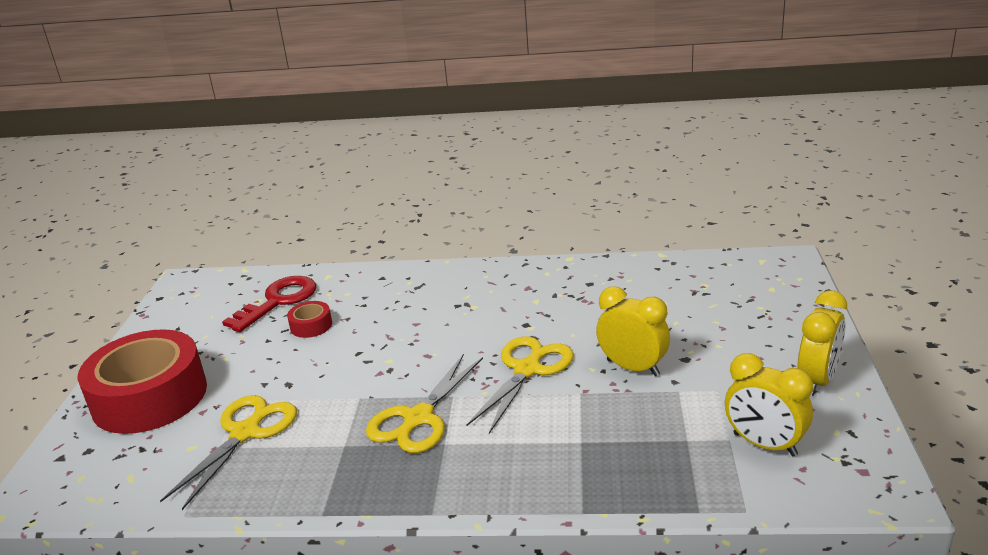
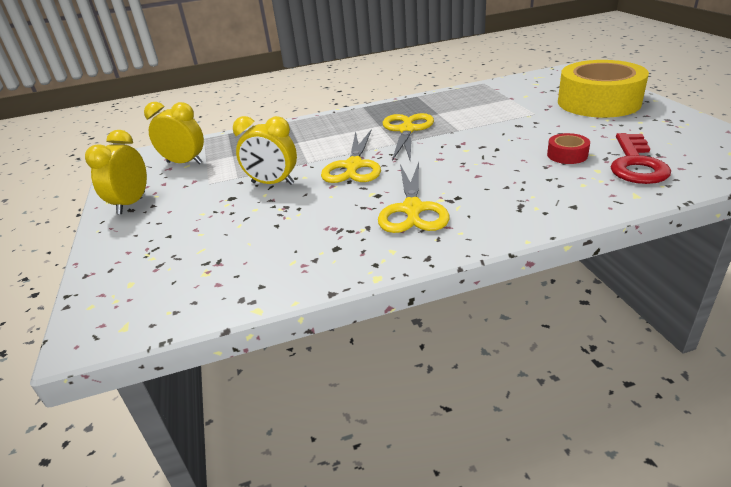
camera: 160 degrees right, 5 degrees up
red tape [77,329,207,434] -> yellow tape [558,60,649,118]
yellow scissors [160,395,297,510] -> yellow scissors moved to [378,162,449,233]

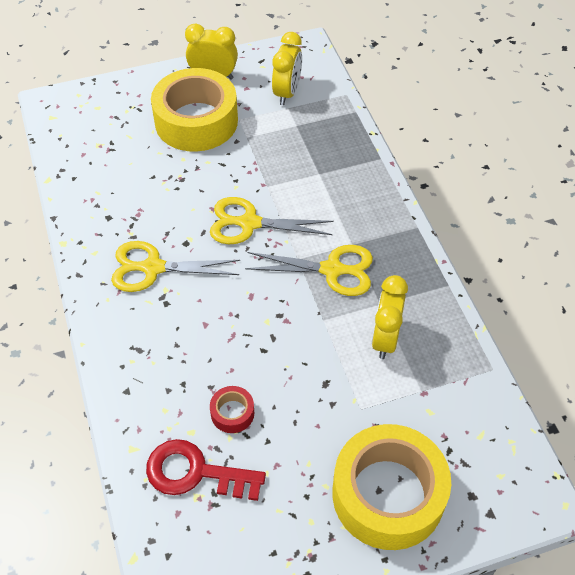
camera: 85 degrees right, 20 degrees up
yellow clock [233,116,297,185] -> yellow clock moved to [372,275,408,359]
none -> yellow tape [151,68,238,152]

